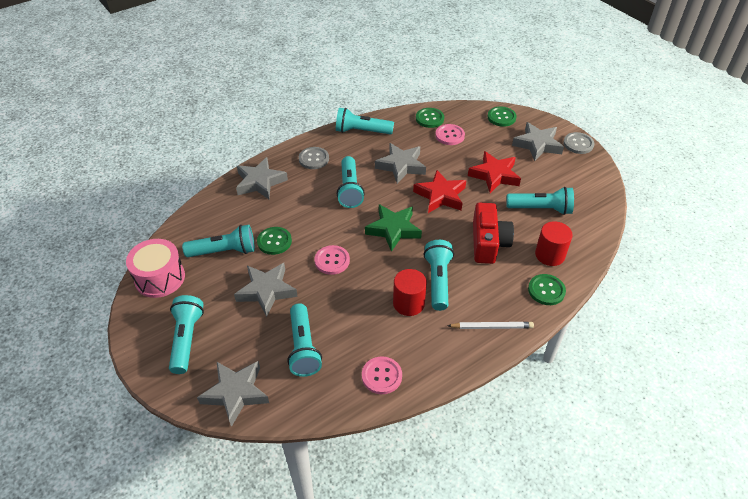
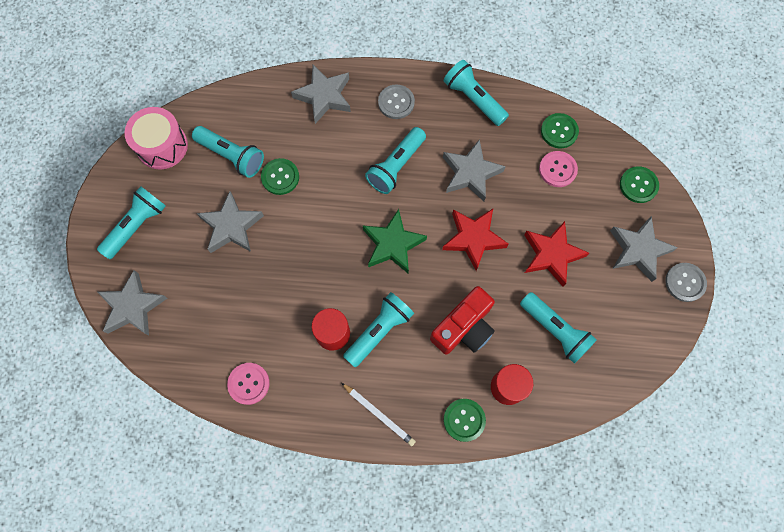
camera: 40 degrees right, 25 degrees up
turquoise flashlight [287,303,322,377] -> none
pink button [315,245,350,275] -> none

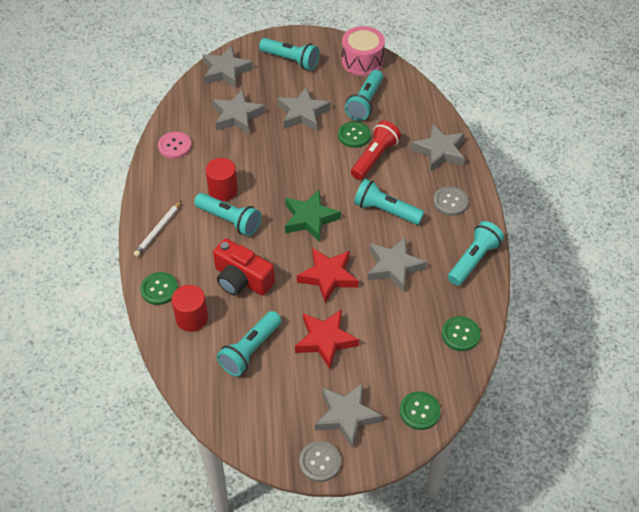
camera: 80 degrees right, 20 degrees down
pink button [539,151,578,187] -> none
none -> grey star [212,90,265,134]
none -> red flashlight [351,121,401,180]

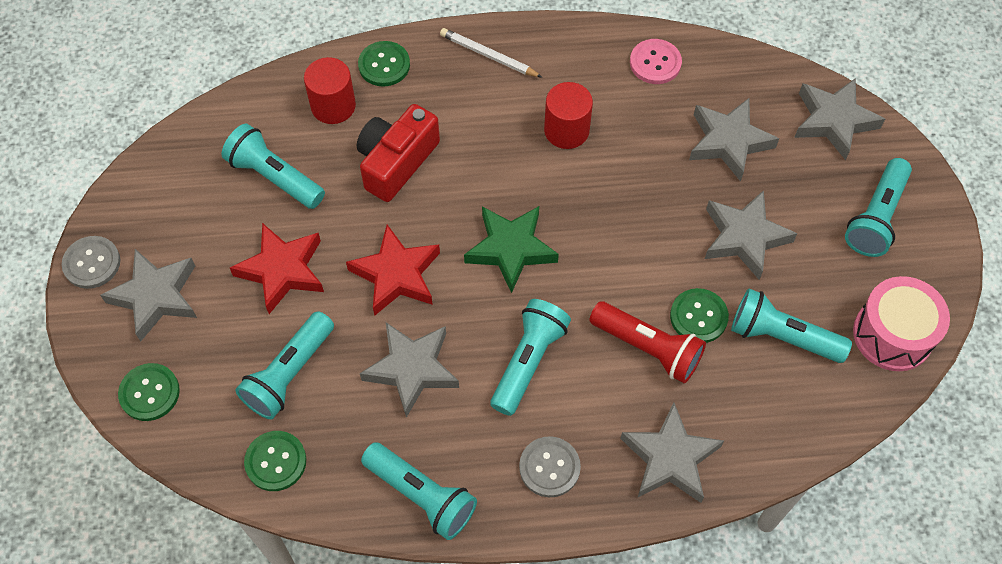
camera: 90 degrees right, 10 degrees up
turquoise flashlight [194,193,261,236] -> turquoise flashlight moved to [236,311,334,419]

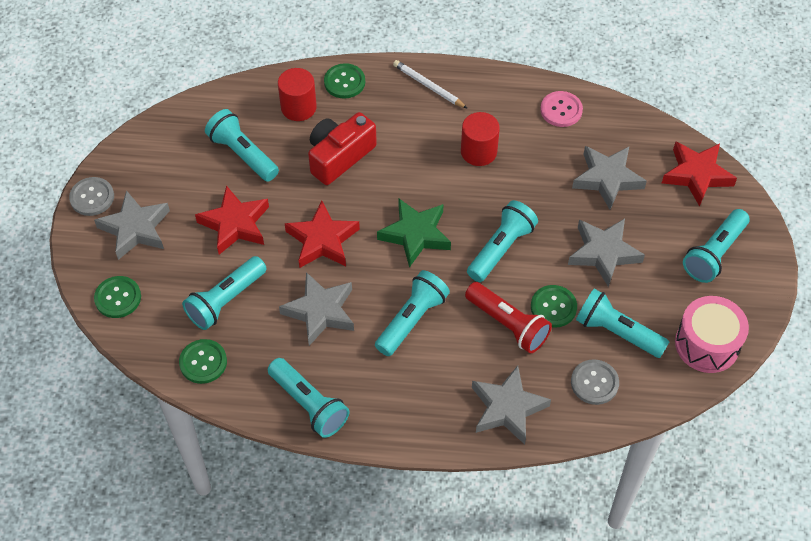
camera: 10 degrees right, 5 degrees down
grey button [519,436,581,497] -> grey button moved to [571,359,619,405]
grey star [794,78,885,160] -> red star [662,141,737,207]
none -> turquoise flashlight [467,200,538,282]

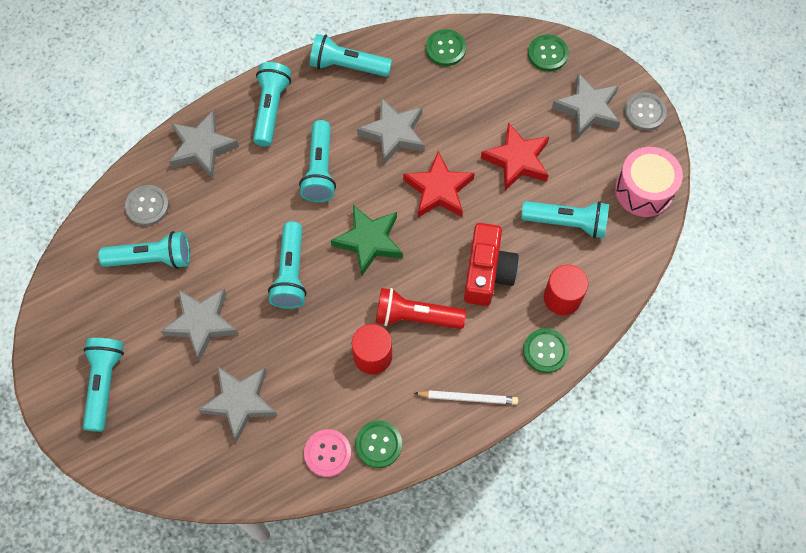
camera: 145 degrees right, 10 degrees up
turquoise flashlight [182,256,267,330] -> turquoise flashlight moved to [253,62,291,146]
red flashlight [465,282,552,353] -> red flashlight moved to [376,288,466,329]
green button [531,285,577,328] -> green button moved to [355,421,402,468]
red star [662,141,737,207] -> none
pink drum [675,296,749,373] -> pink drum moved to [615,147,683,217]

